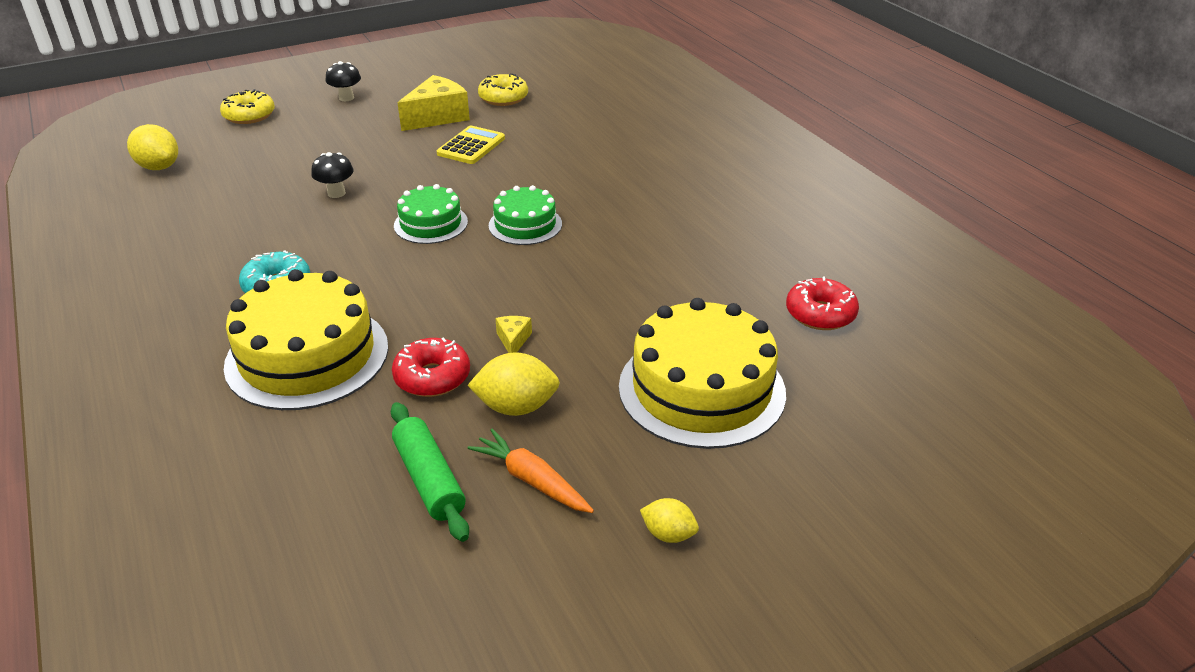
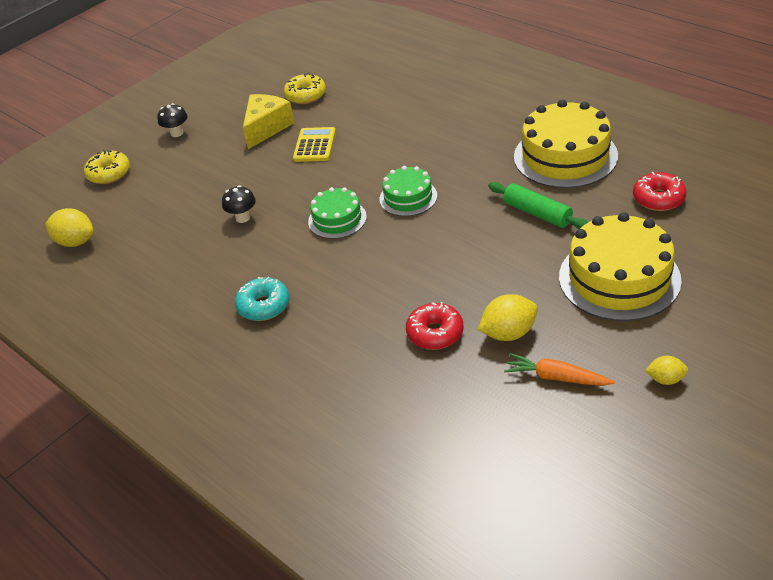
camera: 15 degrees left, 5 degrees up
yellow cake [224,269,388,410] -> yellow cake moved to [514,100,618,188]
green rolling pin [391,402,469,542] -> green rolling pin moved to [488,182,588,229]
yellow cheese [495,316,532,353] -> none

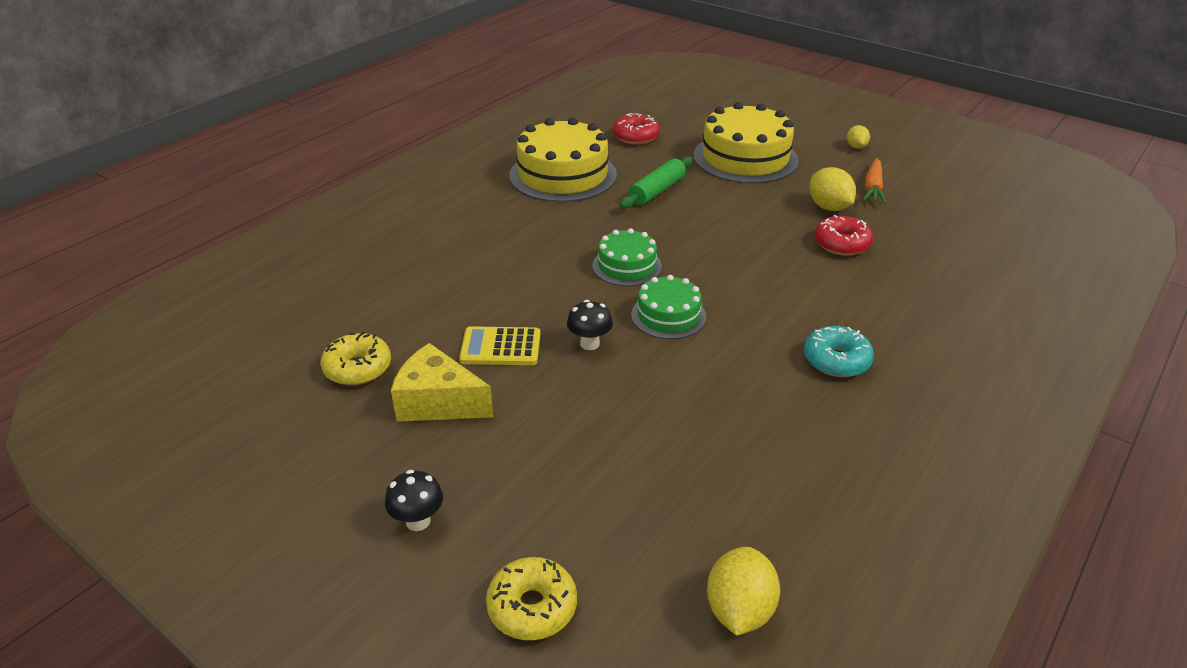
camera: 100 degrees left, 5 degrees down
black mushroom [222,185,256,223] -> black mushroom moved to [567,300,613,350]

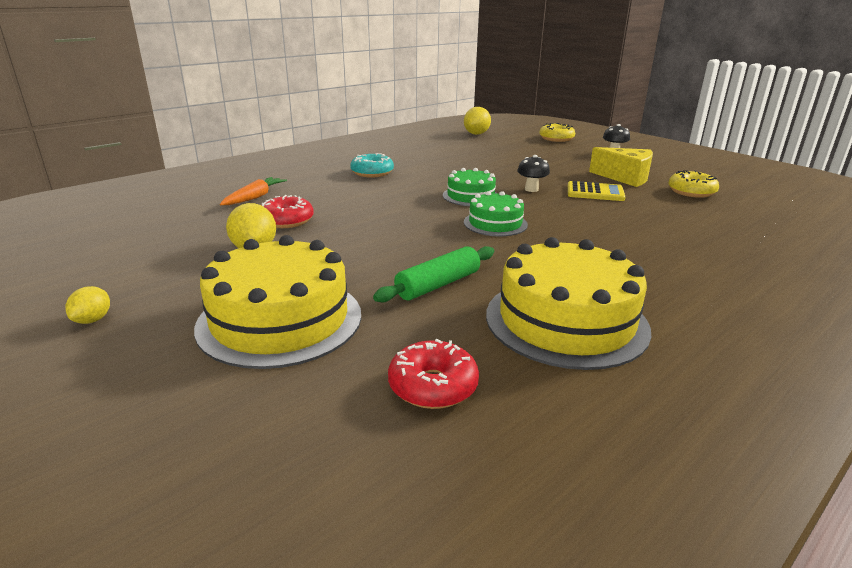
camera: 170 degrees left, 10 degrees down
orange carrot [863,158,886,203] -> orange carrot moved to [220,177,287,205]

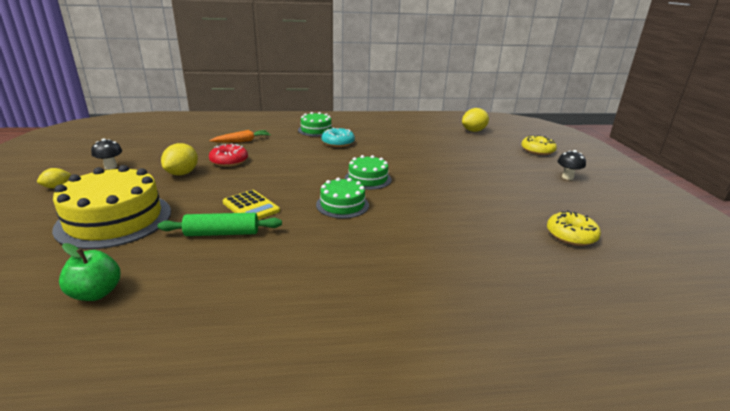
camera: 35 degrees right, 0 degrees up
red donut [388,339,479,409] -> green apple [59,243,120,301]
yellow cake [486,237,651,370] -> none
black mushroom [517,155,550,192] -> black mushroom moved to [91,139,122,170]
yellow calculator [568,181,625,201] -> yellow calculator moved to [223,190,280,220]
yellow cheese [589,147,653,187] -> none
none -> green cake [298,112,333,137]

